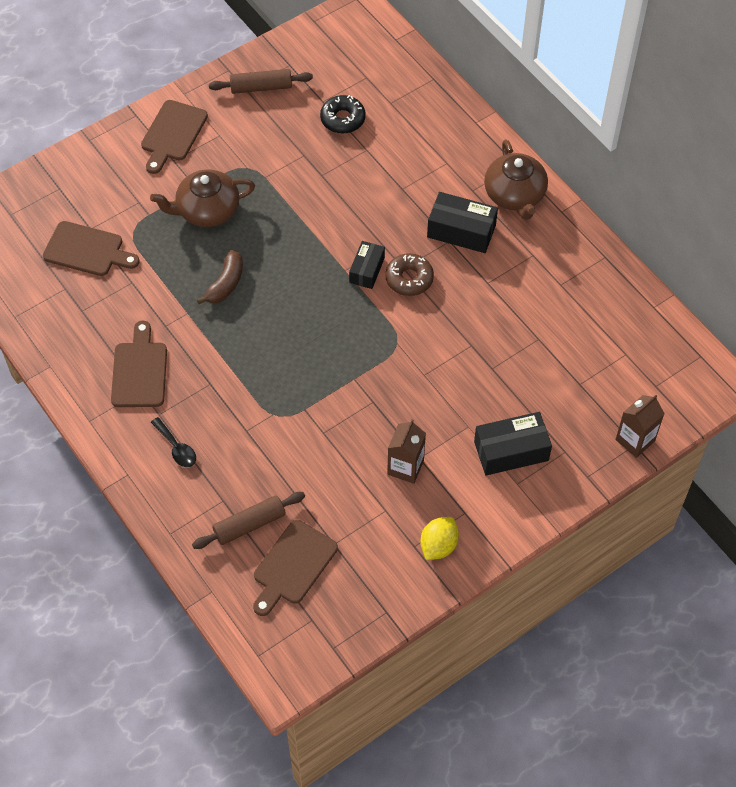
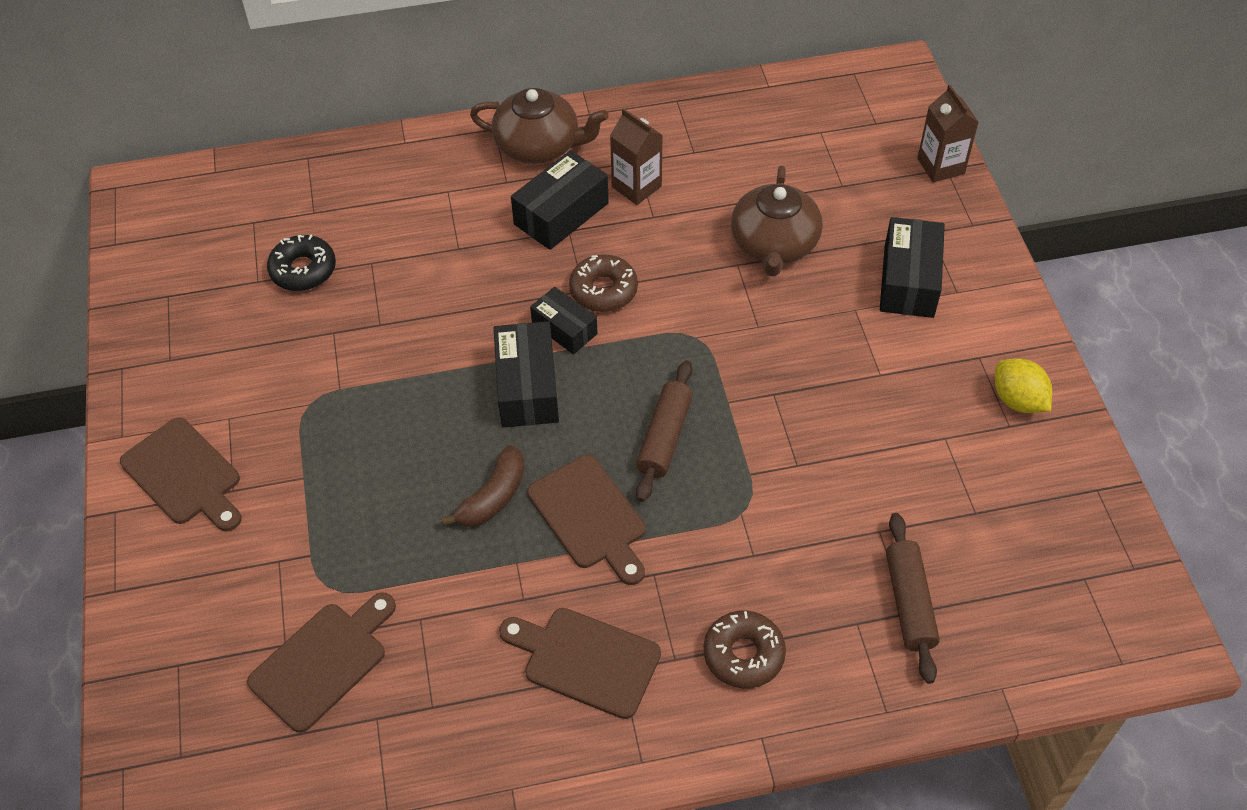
camera: 65 degrees left, 5 degrees down
brown teapot [150,169,255,227] -> brown teapot moved to [731,166,823,277]
black spoon [151,417,196,467] -> brown donut [704,610,786,689]
brown banana [197,250,243,304] -> brown banana turned 75 degrees clockwise [442,445,525,527]
brown rolling pin [209,69,313,94] -> brown rolling pin moved to [636,360,693,502]
brown cutting board [253,520,338,616] -> brown cutting board moved to [527,455,645,585]
brown carton [387,420,426,484] -> brown carton moved to [610,108,663,205]
none -> black box [494,321,559,428]

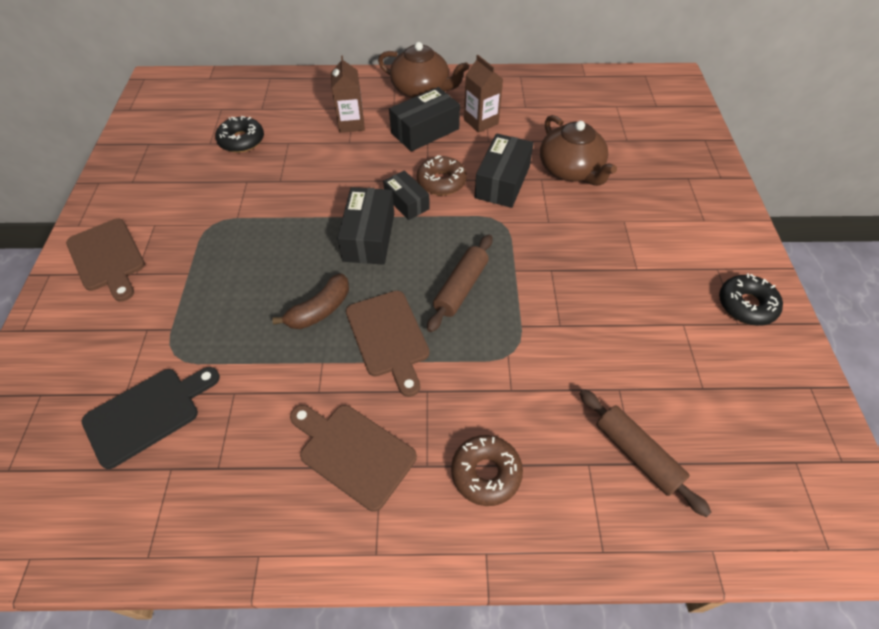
camera: 10 degrees right, 0 degrees up
brown cutting board [247,593,396,733] -> black cutting board [82,367,220,469]
brown teapot [731,166,823,277] -> brown teapot turned 45 degrees counterclockwise [540,115,617,186]
black box [880,217,945,318] -> black box moved to [475,133,534,208]
brown rolling pin [886,513,940,684] -> brown rolling pin turned 45 degrees counterclockwise [579,389,711,517]
brown carton [917,85,978,182] -> brown carton moved to [331,56,365,133]
yellow lemon [995,358,1052,413] -> black donut [719,273,783,326]

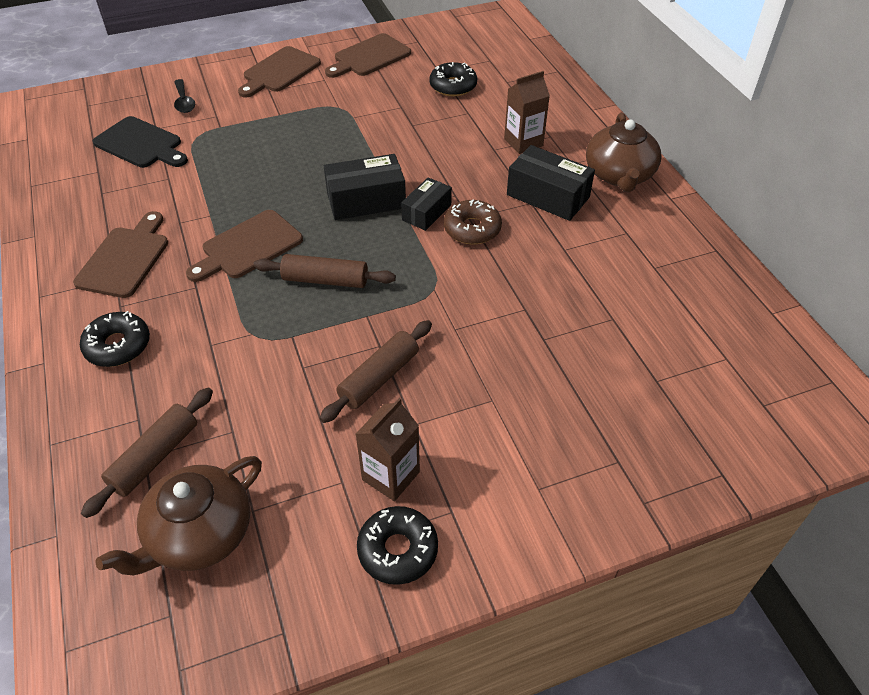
camera: 70 degrees right, 5 degrees down
brown banana [272,273,349,329] -> none
brown donut [451,435,523,506] -> black donut [80,311,150,367]
brown carton [464,55,503,133] -> brown carton moved to [356,398,420,501]
black box [475,133,534,208] -> none
brown teapot [540,115,617,186] -> brown teapot moved to [96,456,262,575]
none -> black spoon [174,79,195,113]
none -> brown rolling pin [320,320,432,423]
none -> brown cutting board [325,33,411,78]

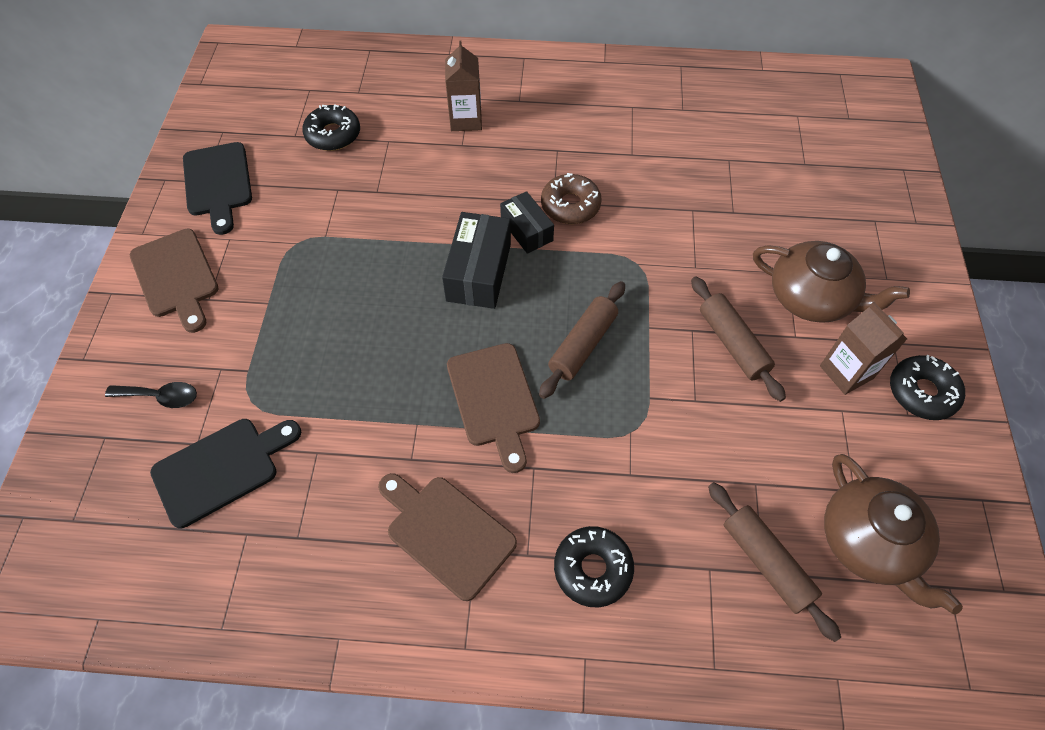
camera: 65 degrees left, 10 degrees up
brown cutting board [325,33,411,78] -> black cutting board [183,142,252,235]
black box [507,145,595,221] -> none
brown teapot [586,113,661,192] -> brown teapot moved to [753,241,910,323]

